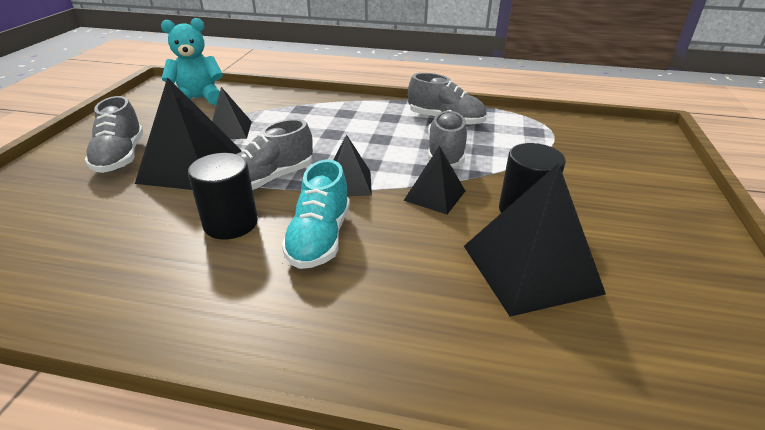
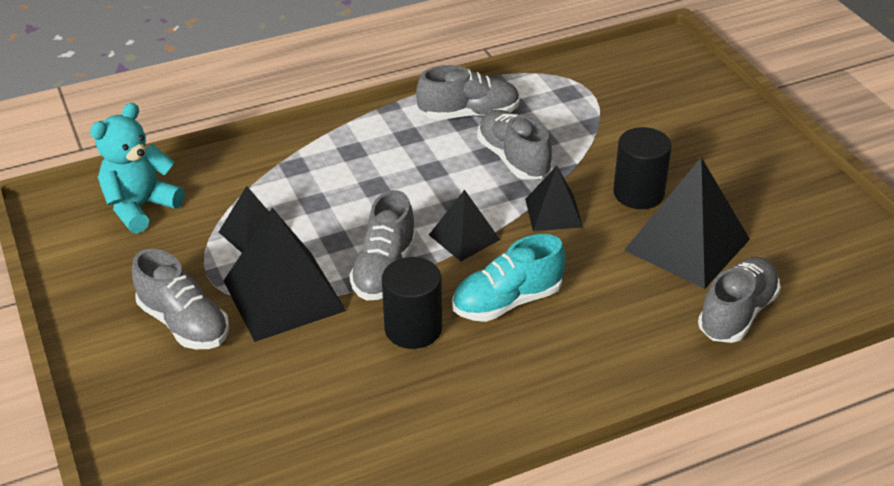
camera: 35 degrees left, 5 degrees up
turquoise shoe [281,159,350,269] -> turquoise shoe turned 90 degrees clockwise [452,234,566,322]
none -> grey shoe [698,257,781,343]

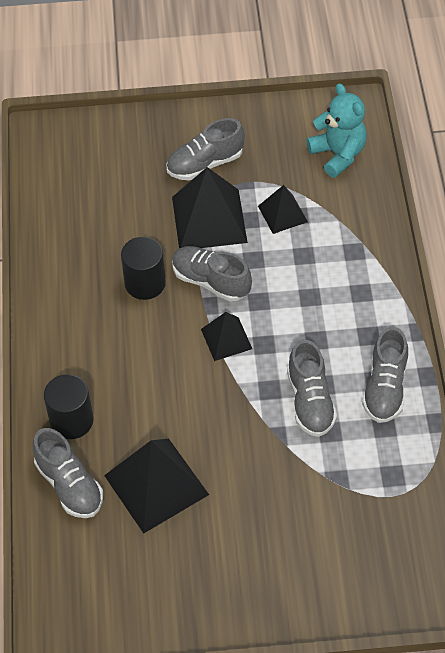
camera: 110 degrees right, 15 degrees up
turquoise shoe [452,234,566,322] -> none
grey shoe [477,110,552,180] -> grey shoe turned 90 degrees clockwise [287,340,337,437]
black pyramid [525,166,583,231] -> none
black cylinder [613,127,672,209] -> black cylinder moved to [44,374,94,439]

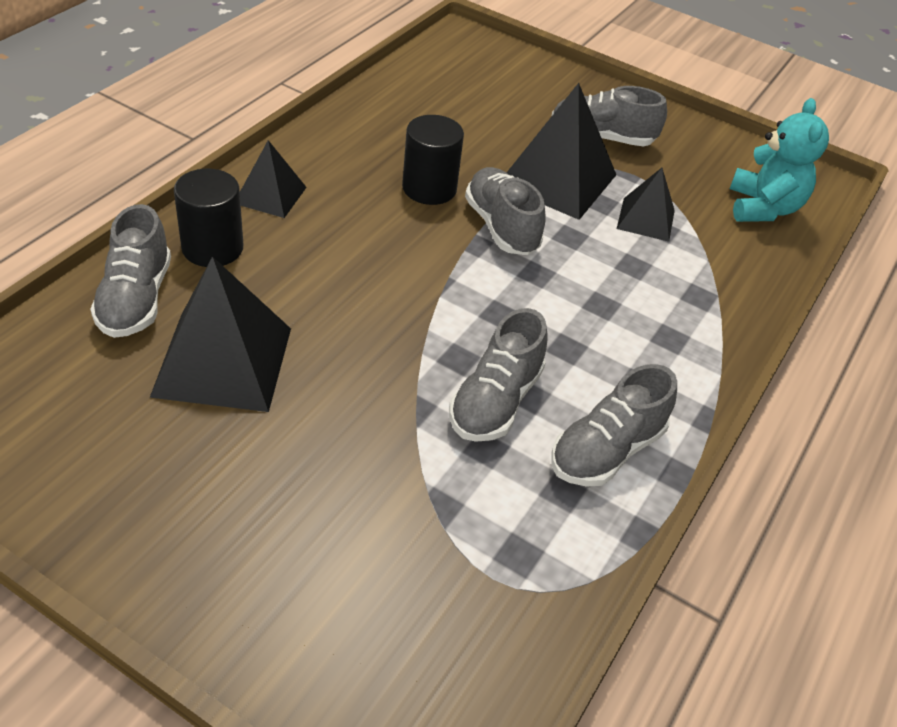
camera: 30 degrees right, 10 degrees down
black pyramid [201,312,252,361] -> black pyramid moved to [240,140,307,218]

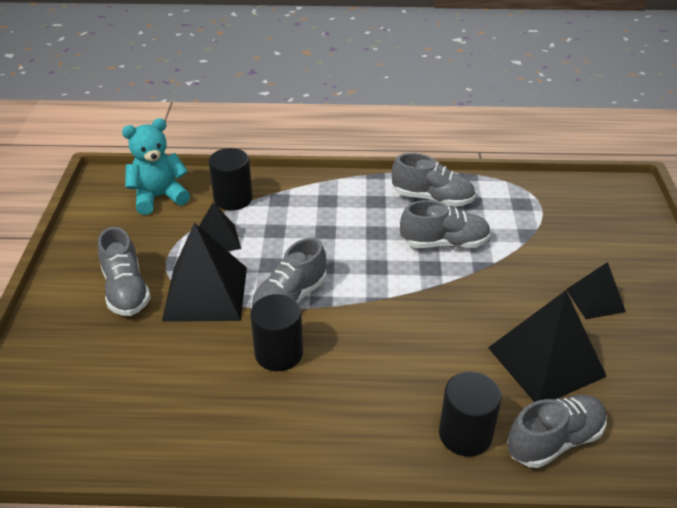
camera: 115 degrees left, 5 degrees down
black pyramid [240,140,307,218] -> black pyramid moved to [566,262,626,319]
none -> black cylinder [208,148,253,211]

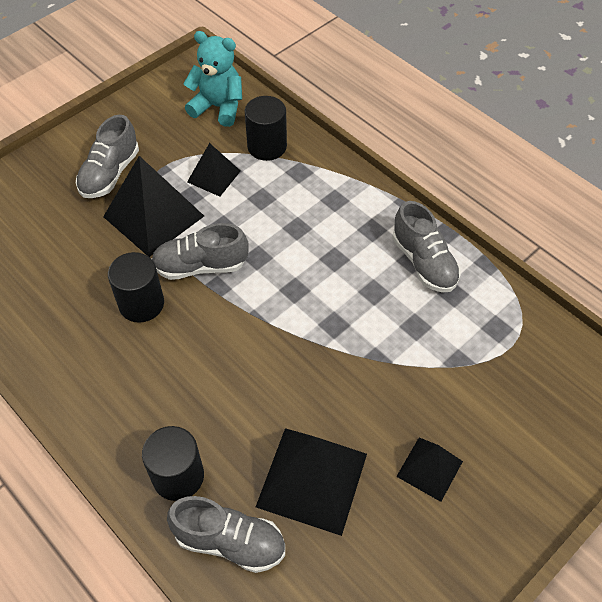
camera: 45 degrees right, 15 degrees up
grey shoe [400,200,491,248] -> none

